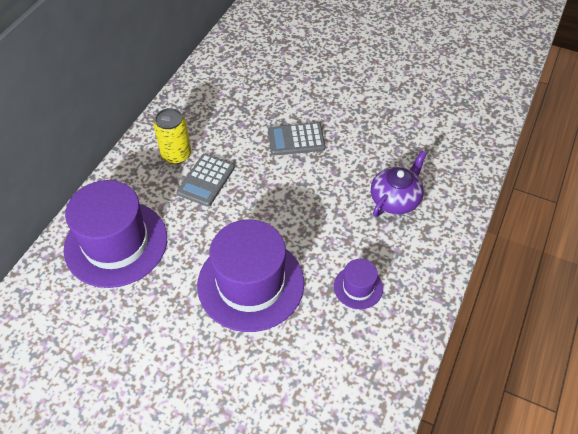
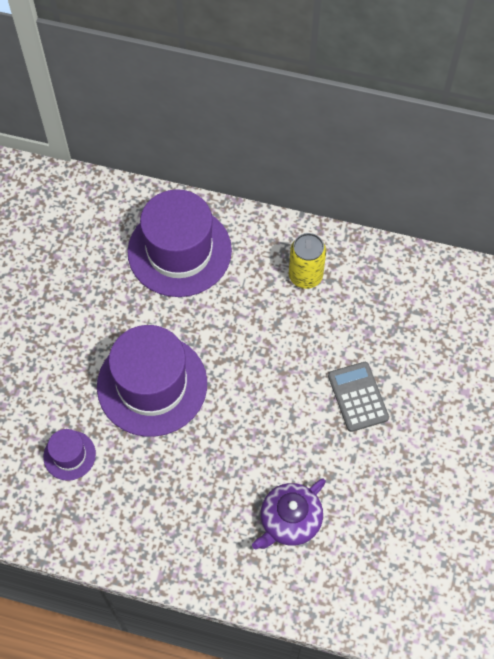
camera: 80 degrees right, 10 degrees up
grey calculator [177,154,235,207] -> none
purple hat [334,259,383,309] -> purple hat moved to [43,429,96,481]
purple teapot [371,150,427,217] -> purple teapot turned 105 degrees clockwise [252,478,326,549]

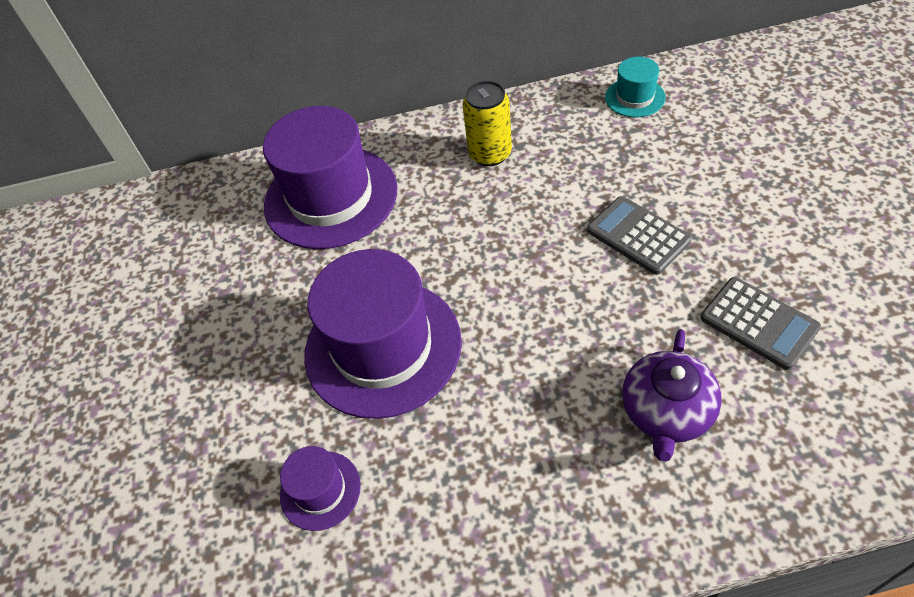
camera: 20 degrees left, 10 degrees down
none -> turquoise hat [605,57,666,117]
none -> grey calculator [701,277,821,370]

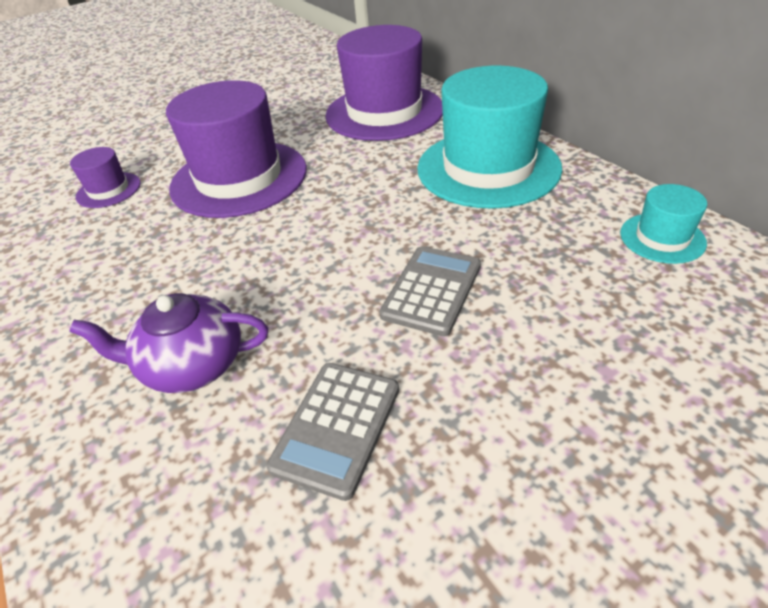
camera: 65 degrees right, 10 degrees down
yellow can [463,81,512,166] -> turquoise hat [417,66,562,209]

